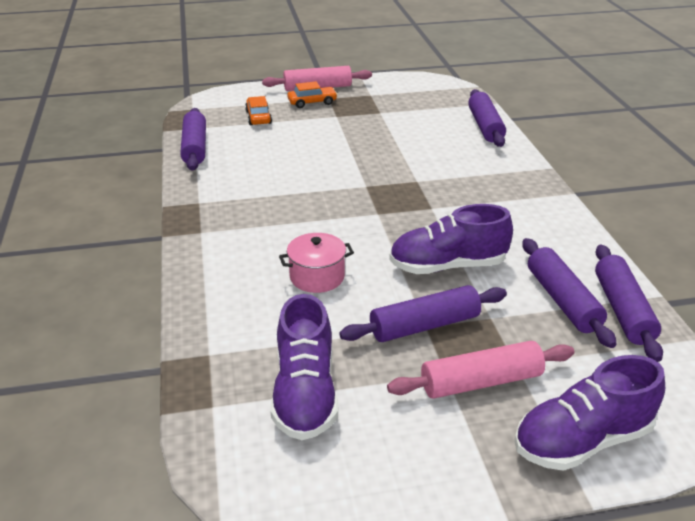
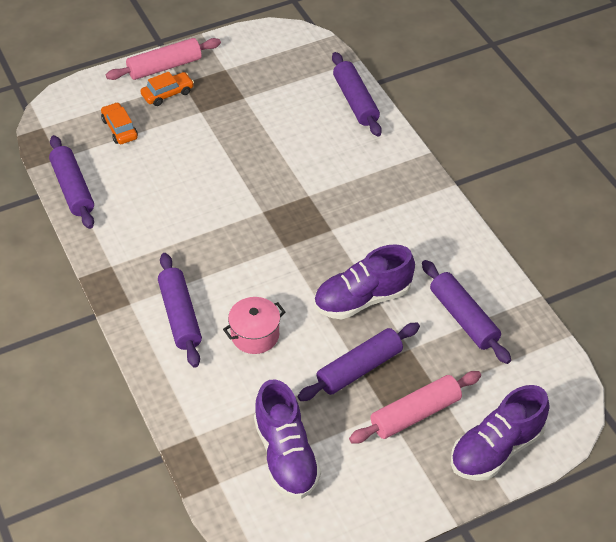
camera: 15 degrees left, 15 degrees up
purple rolling pin [595,245,663,362] -> purple rolling pin moved to [158,253,202,368]

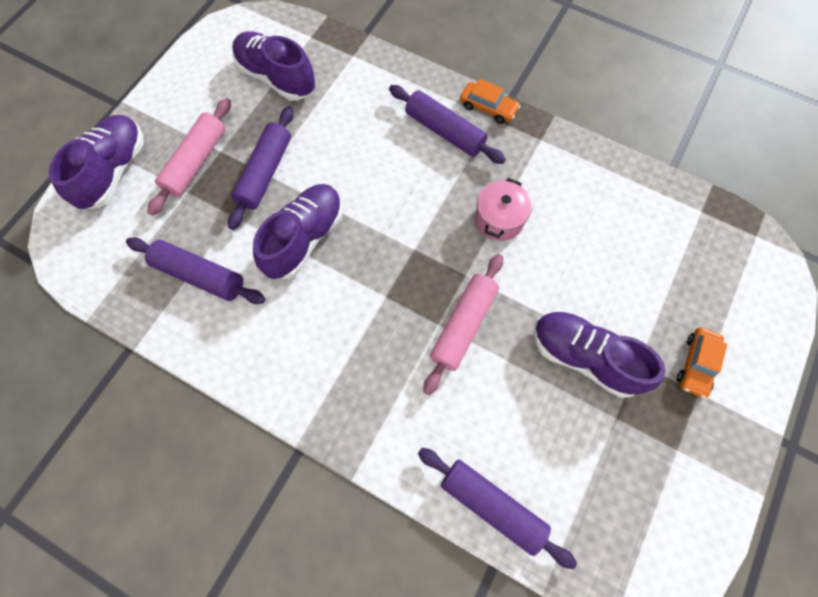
camera: 145 degrees right, 20 degrees up
purple rolling pin [49,135,94,229] -> none
orange car [101,102,138,144] -> orange car moved to [460,79,520,124]
pink rolling pin [106,38,221,80] -> pink rolling pin moved to [423,254,503,395]
pink pot [223,297,285,354] -> pink pot moved to [475,178,532,241]
none -> purple shoe [534,311,666,398]

